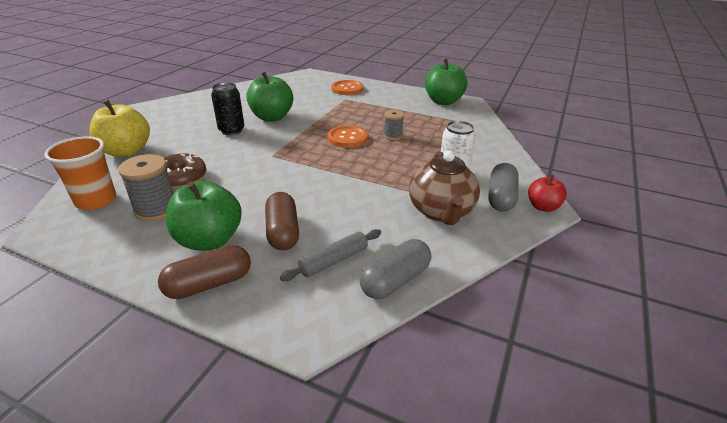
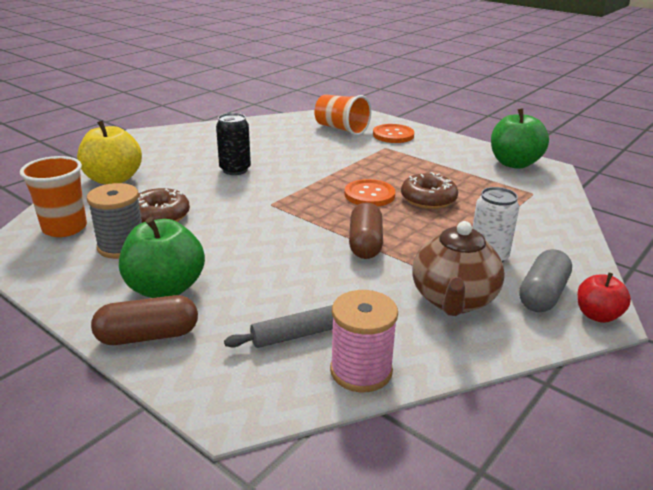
camera: 15 degrees right, 5 degrees down
green apple [247,72,293,121] -> none
brown capsule [265,192,299,250] -> brown capsule moved to [349,202,383,259]
grey capsule [360,239,431,299] -> pink spool [330,290,398,392]
grey spool [383,110,404,140] -> brown donut [401,172,458,209]
none -> orange cup [314,95,371,136]

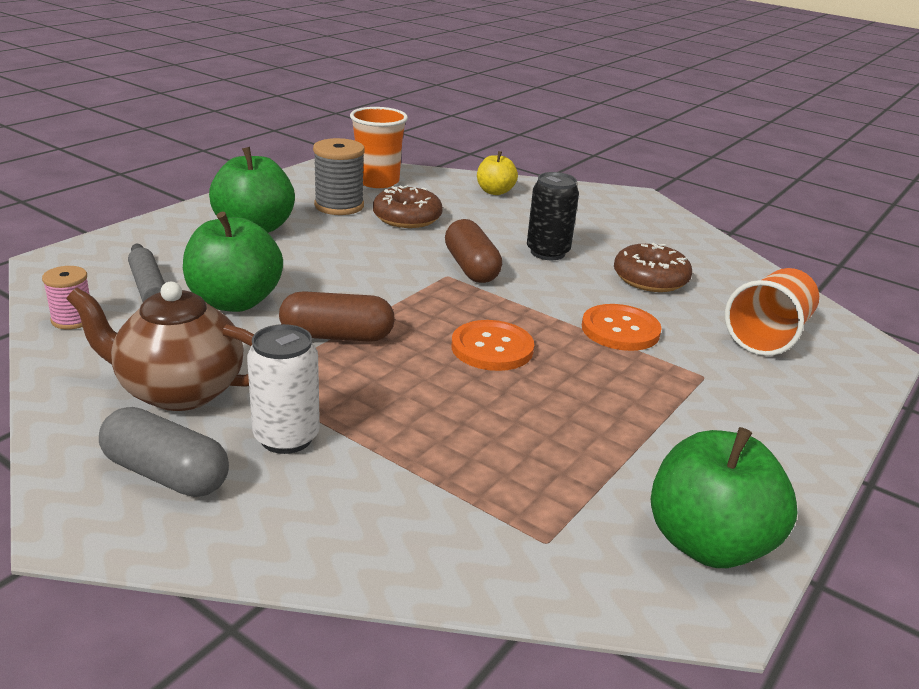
camera: 85 degrees right, 0 degrees up
yellow apple [77,120,142,185] -> yellow apple [477,151,518,195], size x0.58
brown capsule [91,295,198,345] -> brown capsule moved to [445,219,502,283]
pink spool [330,290,398,392] -> pink spool [42,266,90,329], size x0.61
orange button [373,124,414,143] -> orange button moved to [582,304,662,351]
brown donut [401,172,458,209] -> brown donut moved to [614,243,692,292]
red apple [577,272,631,323] -> none
none -> green apple [183,212,283,312]

